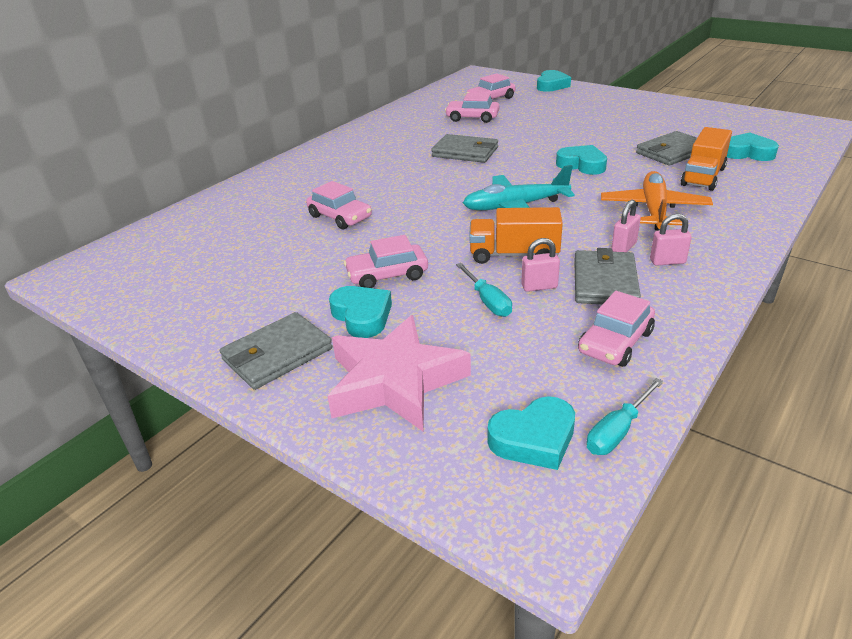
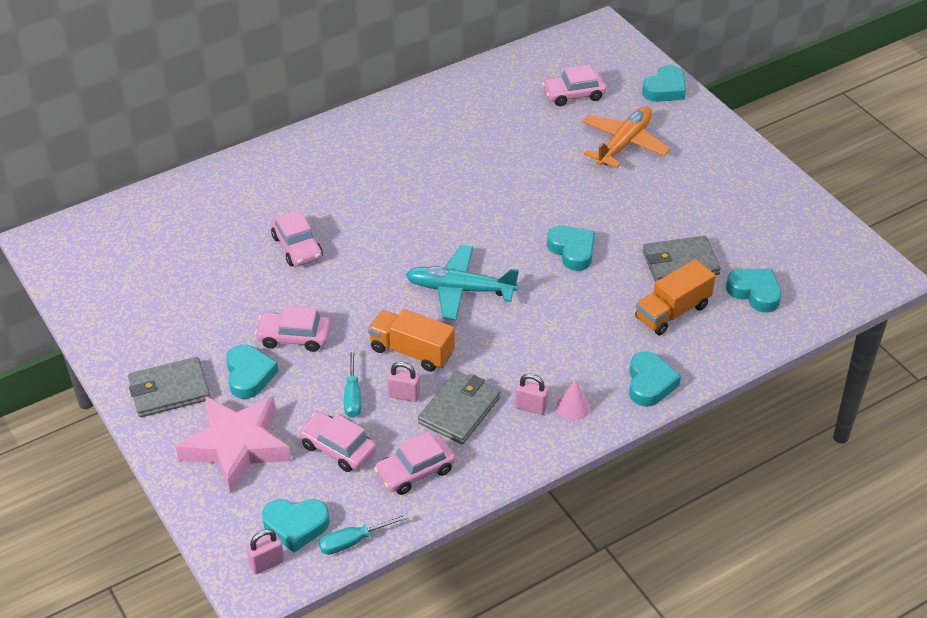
camera: 20 degrees right, 10 degrees up
grey wallet [431,134,498,163] -> none
pink car [445,93,500,123] -> pink car moved to [298,412,376,472]
orange plane [601,171,713,230] -> orange plane moved to [582,106,670,168]
pink padlock [612,200,641,252] -> pink padlock moved to [246,529,285,574]
none -> pink cone [557,379,590,420]
none -> turquoise heart [629,351,681,407]

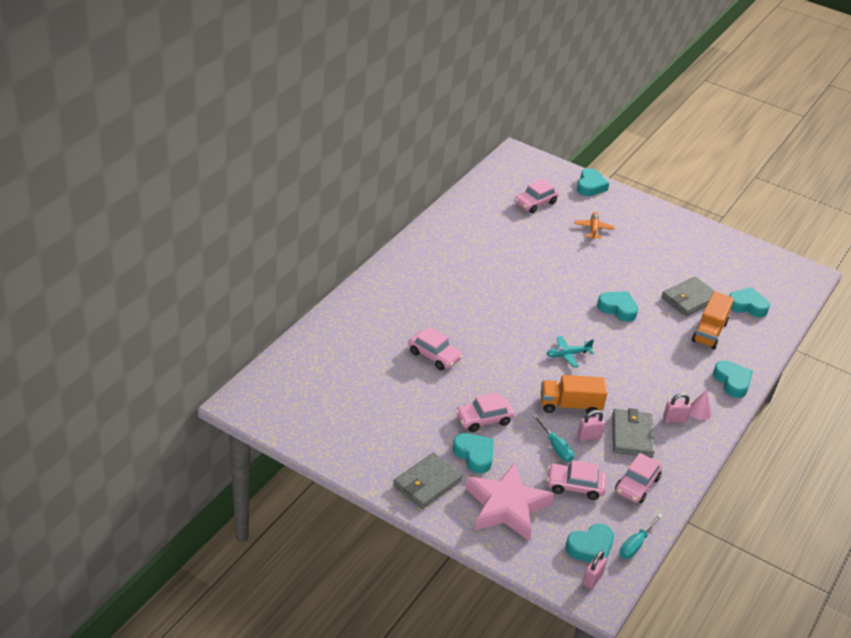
camera: 30 degrees left, 5 degrees down
turquoise plane [405,245,519,320] -> turquoise plane [546,336,594,367], size x0.58
orange plane [582,106,670,168] -> orange plane [574,212,615,239], size x0.58

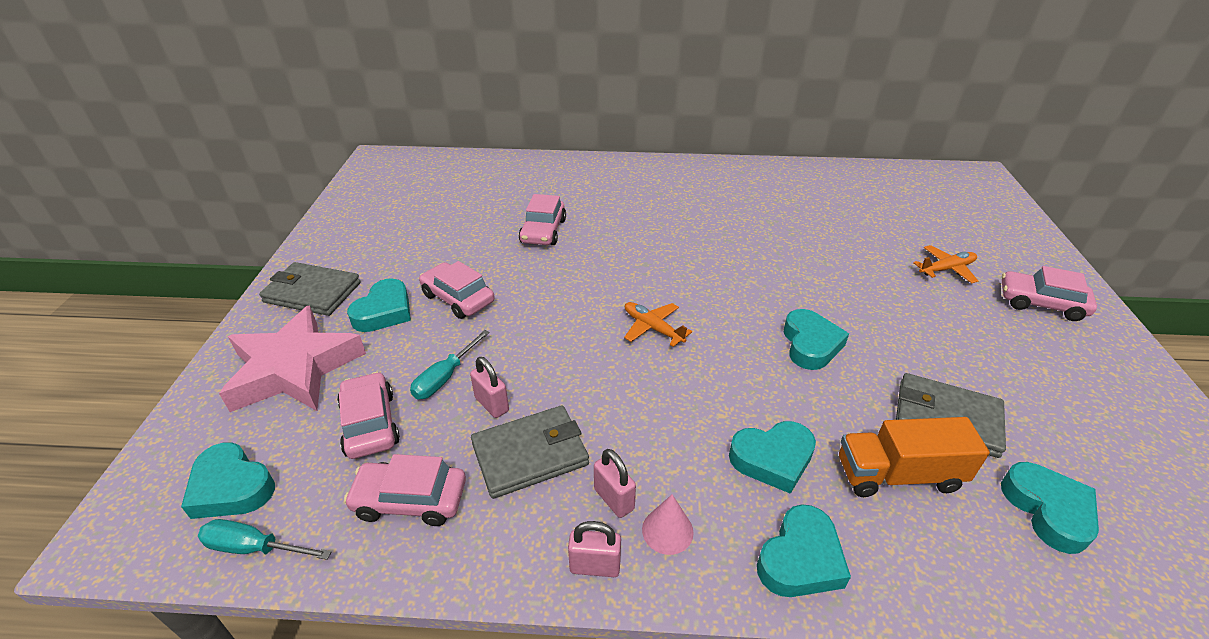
camera: 65 degrees right, 0 degrees up
pink car [514,179,559,213] -> pink car moved to [1002,266,1097,321]
orange truck [540,375,607,416] -> none
turquoise plane [546,336,594,367] -> orange plane [624,302,692,347]
turquoise heart [577,168,609,196] -> turquoise heart moved to [729,421,816,494]
pink padlock [582,550,607,589] -> pink padlock moved to [568,521,621,577]

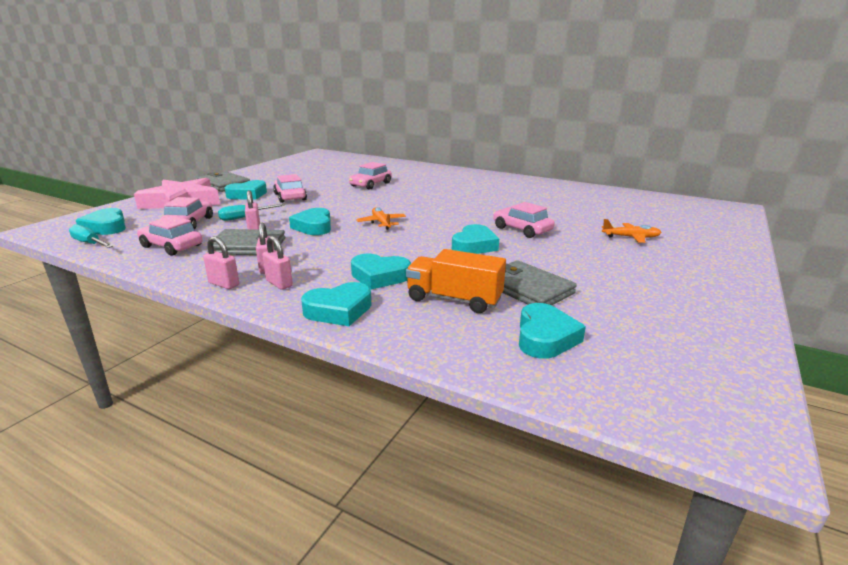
camera: 25 degrees right, 15 degrees down
pink cone [642,494,694,555] -> pink padlock [262,236,293,290]
pink car [1002,266,1097,321] -> pink car moved to [493,202,555,238]
none -> turquoise heart [289,208,331,235]

